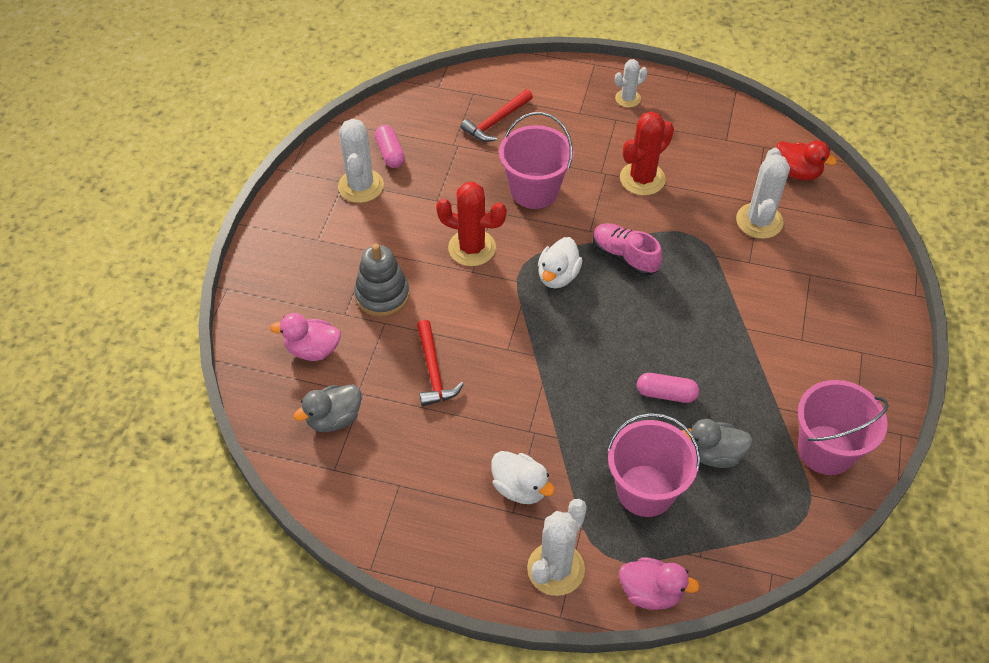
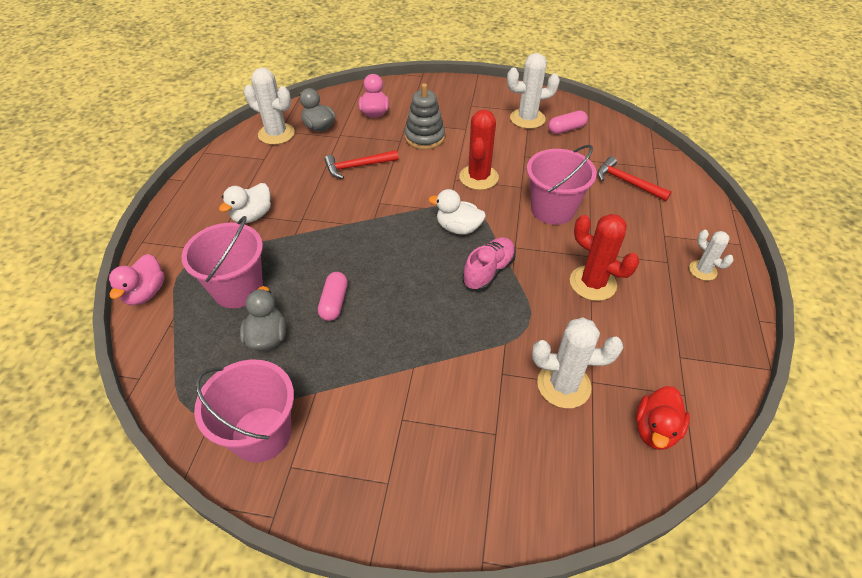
camera: 85 degrees right, 5 degrees down
white cactus [527,499,587,596] -> white cactus moved to [244,68,295,145]

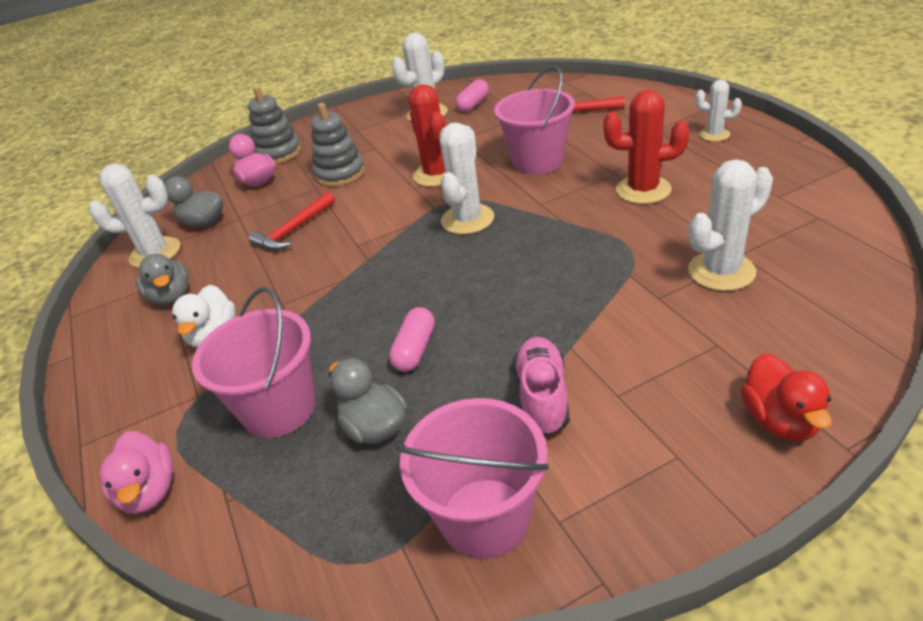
camera: 30 degrees left, 10 degrees down
pink capsule [318,272,348,321] -> pink capsule turned 45 degrees clockwise [389,307,435,372]
white duck [429,189,486,235] -> white cactus [439,122,494,234]
pink shoe [463,237,516,291] -> pink shoe moved to [513,337,570,436]
red duck [636,386,690,450] -> red duck moved to [741,353,832,441]
none -> grey duck [135,254,189,305]
none -> grey stacking toy [248,86,302,164]

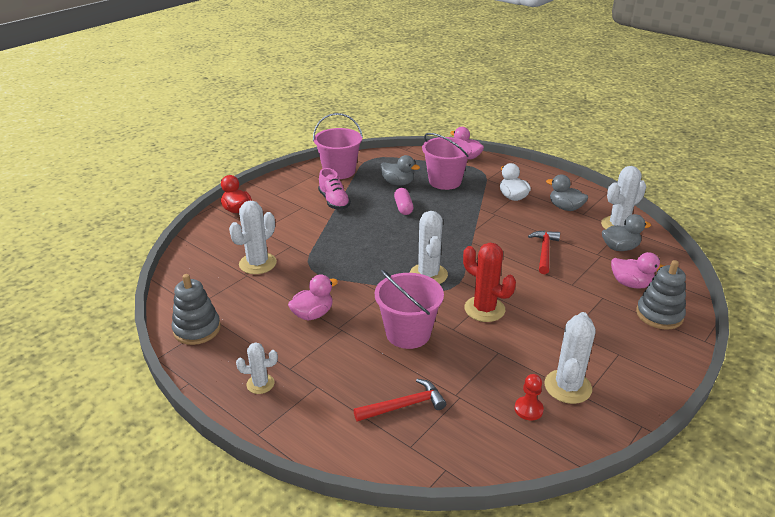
camera: 150 degrees right, 5 degrees down
grey stacking toy [311,103,365,187] -> grey stacking toy moved to [172,274,221,345]
pink capsule [456,79,489,112] -> red pawn [514,374,544,421]
red cactus [603,90,689,204] -> pink duck [288,274,338,321]

